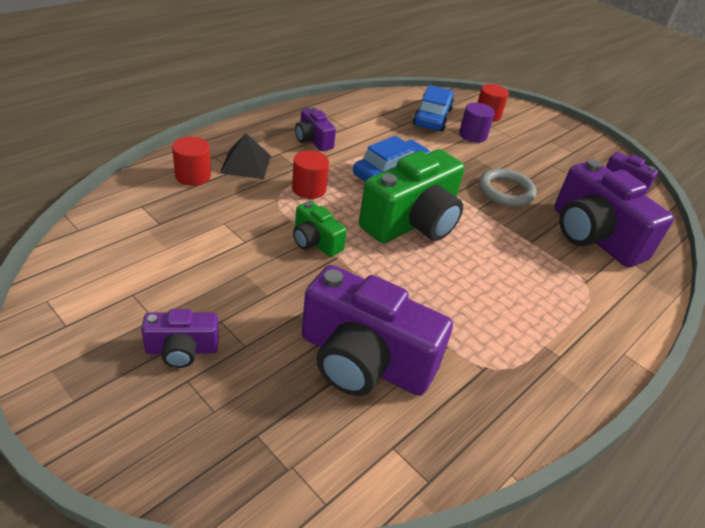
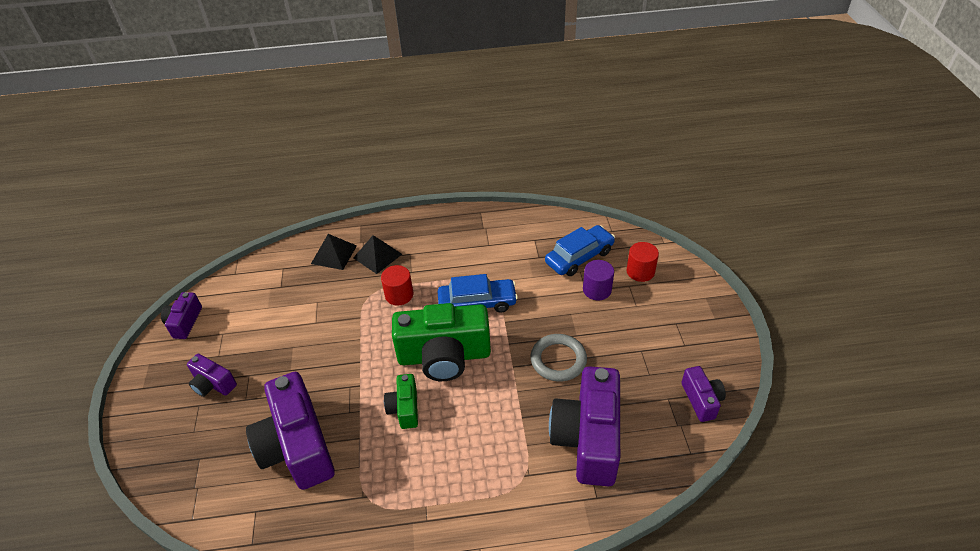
camera: 45 degrees right, 5 degrees up
red cylinder [172,137,211,186] -> black pyramid [311,234,357,270]
green camera [293,201,347,257] -> green camera moved to [384,374,418,429]
purple camera [295,107,336,151] -> purple camera moved to [161,292,202,339]

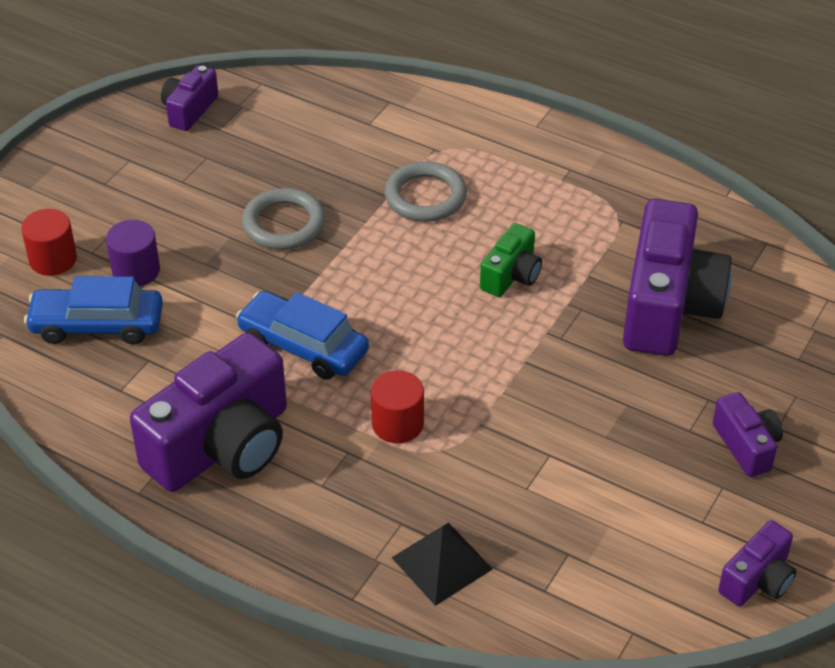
camera: 145 degrees left, 0 degrees up
black pyramid [353,235,402,274] -> none
green camera [392,303,491,381] -> none
purple camera [549,366,620,487] -> purple camera moved to [130,332,287,492]
none -> grey ring [385,161,467,222]

